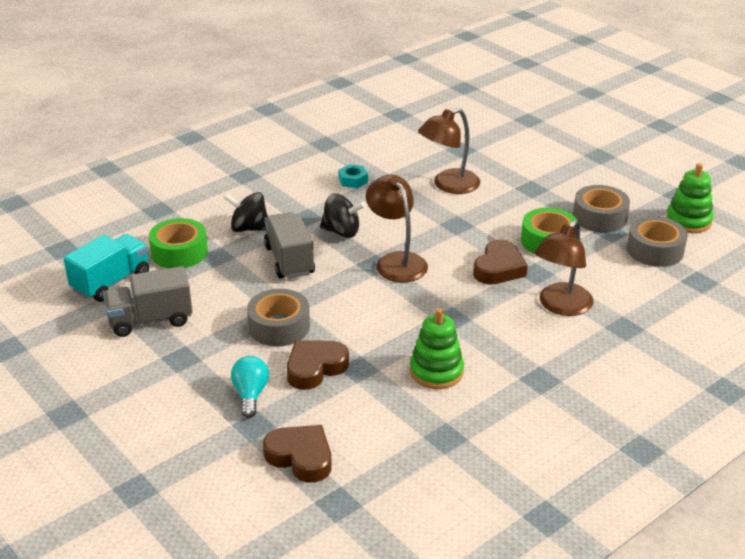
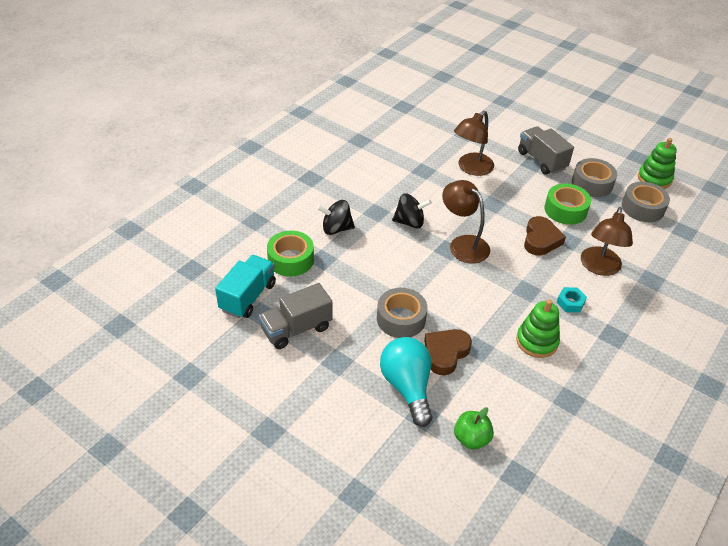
camera: 15 degrees left, 10 degrees up
turquoise light bulb [231,356,269,418] -> turquoise light bulb [380,337,432,427], size x1.67
brown heart [263,425,332,483] -> green apple [454,407,494,449]
grey truck [264,212,315,279] -> grey truck moved to [518,126,574,175]
turquoise nut [339,164,368,188] -> turquoise nut moved to [556,287,587,313]

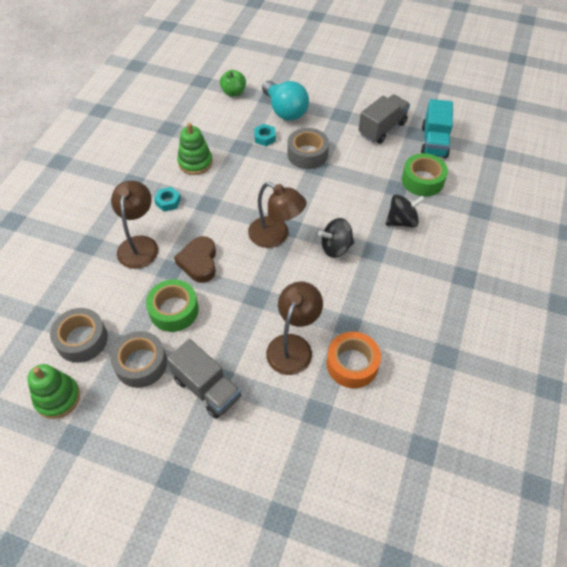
camera: 165 degrees right, 10 degrees up
brown heart [424,329,472,375] -> turquoise nut [254,124,276,146]
none -> orange tape [327,332,381,388]

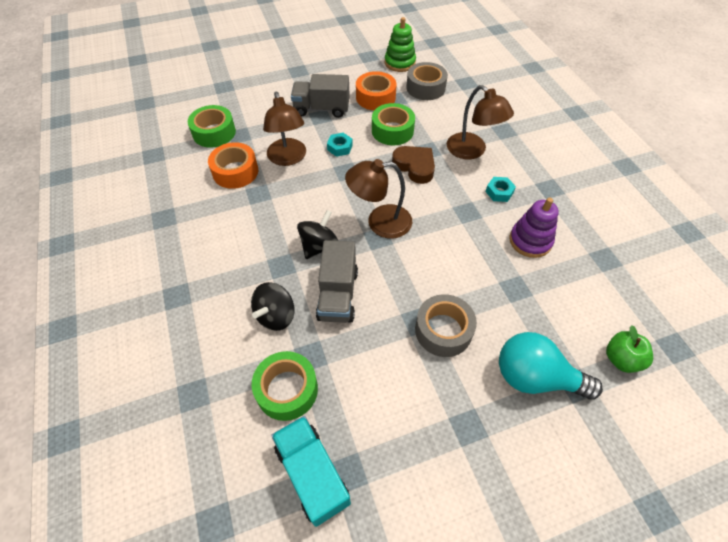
camera: 140 degrees right, 0 degrees up
grey tape [110,331,167,388] -> orange tape [356,71,397,110]
green stacking toy [177,123,213,175] -> purple stacking toy [509,198,559,258]
turquoise nut [254,124,276,146] -> turquoise nut moved to [327,133,353,157]
grey truck [358,94,410,144] -> grey truck moved to [316,240,358,323]
none -> green tape [188,105,236,148]

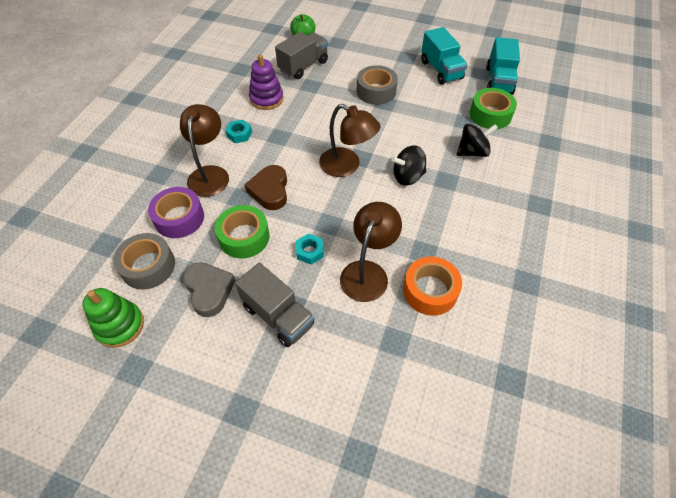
camera: 140 degrees left, 0 degrees up
green tape [188,105,236,148] -> none
grey truck [316,240,358,323] -> grey truck moved to [275,32,328,79]
orange tape [356,71,397,110] -> grey heart [183,262,235,317]
turquoise light bulb [499,332,603,400] -> none
none -> purple tape [148,187,204,238]
none -> turquoise truck [421,27,468,85]

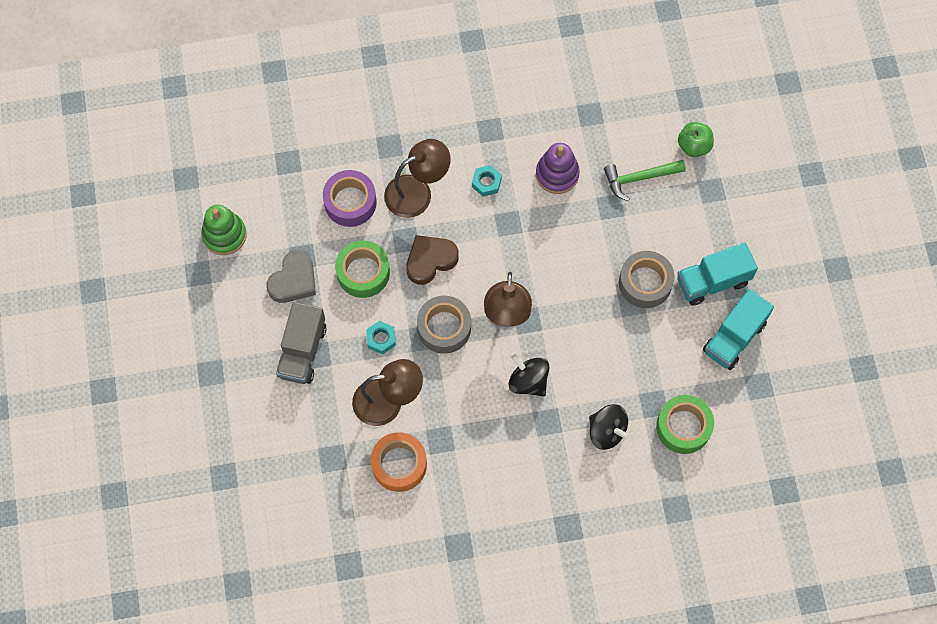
camera: 60 degrees right, 15 degrees up
grey tape [113,233,175,290] -> grey tape moved to [417,296,471,354]
grey truck [275,32,328,79] -> green hammer [604,160,686,201]
turquoise truck [486,37,520,95] -> turquoise truck moved to [677,242,758,306]

